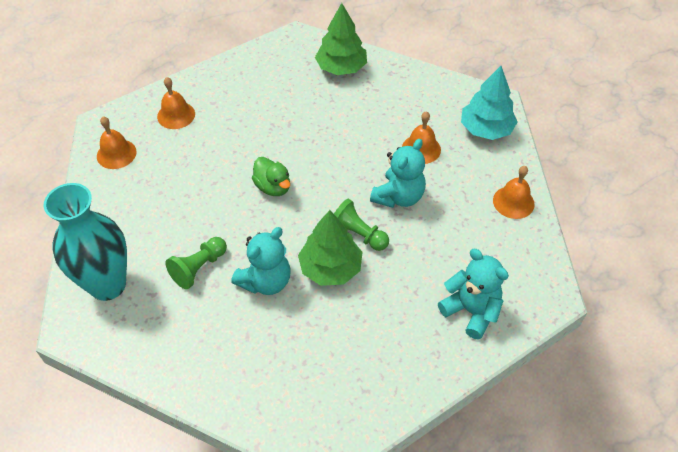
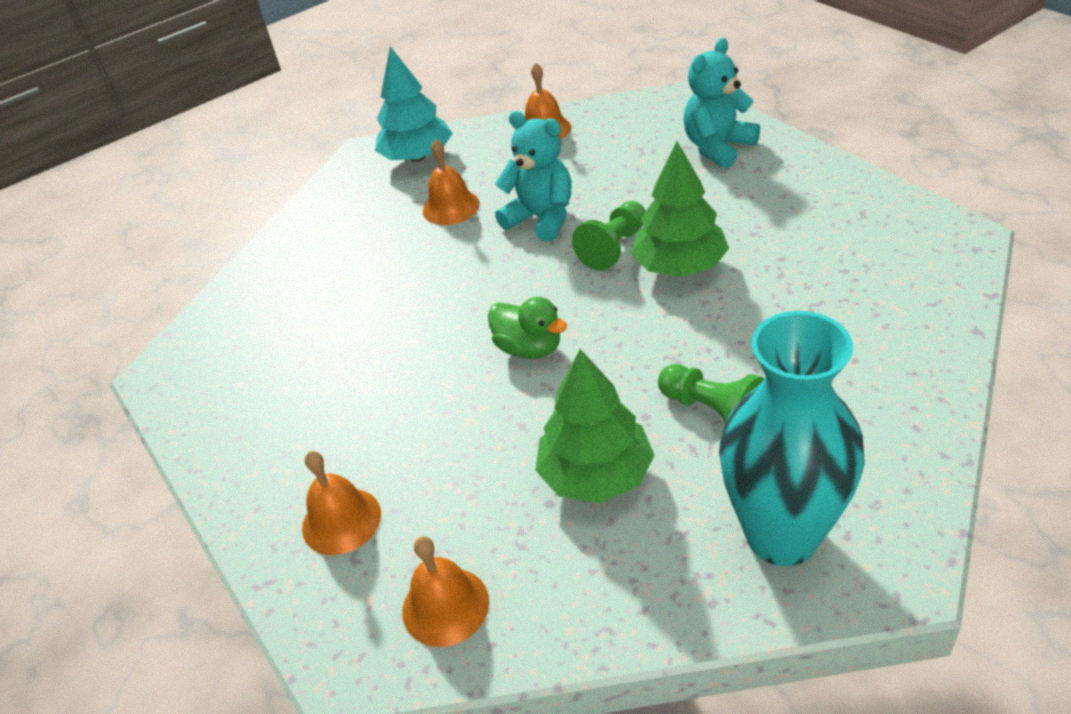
camera: 85 degrees left, 10 degrees down
turquoise teddy bear [231,227,291,295] -> none
green duck [252,157,290,196] -> green duck turned 75 degrees clockwise [488,297,567,359]
green tree [315,3,367,75] -> green tree moved to [535,349,655,503]

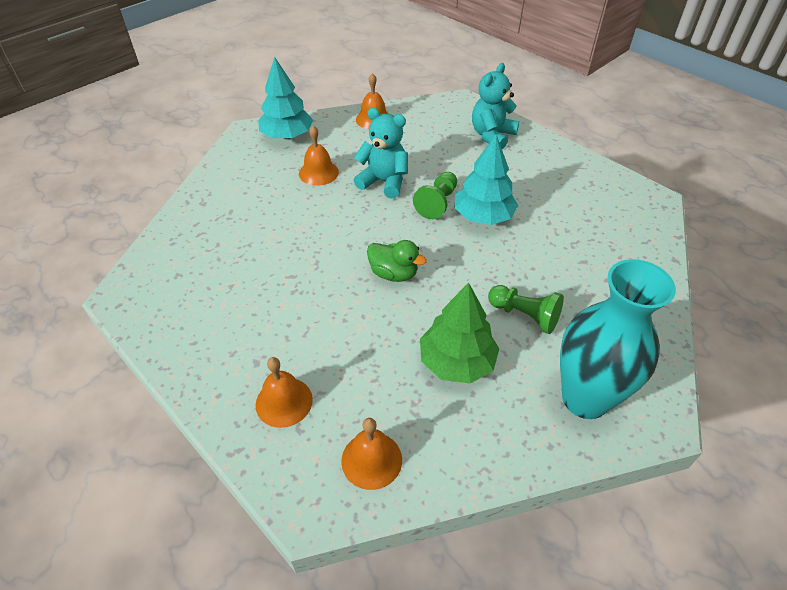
camera: 15 degrees left, 5 degrees up
green tree [631,142,729,277] -> turquoise tree [454,135,518,225]

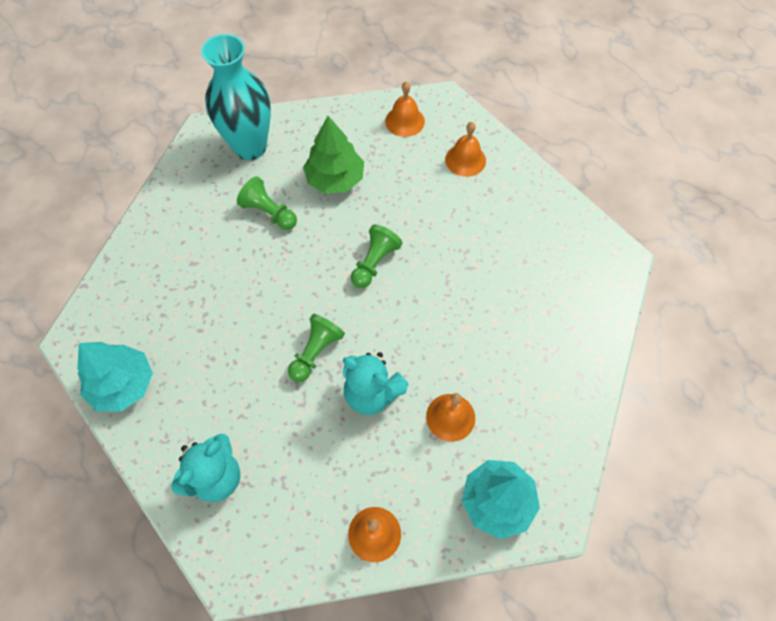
camera: 175 degrees left, 15 degrees up
green duck [367,240,427,282] -> green pawn [351,224,402,288]
turquoise tree [454,135,518,225] -> turquoise tree moved to [77,342,153,412]

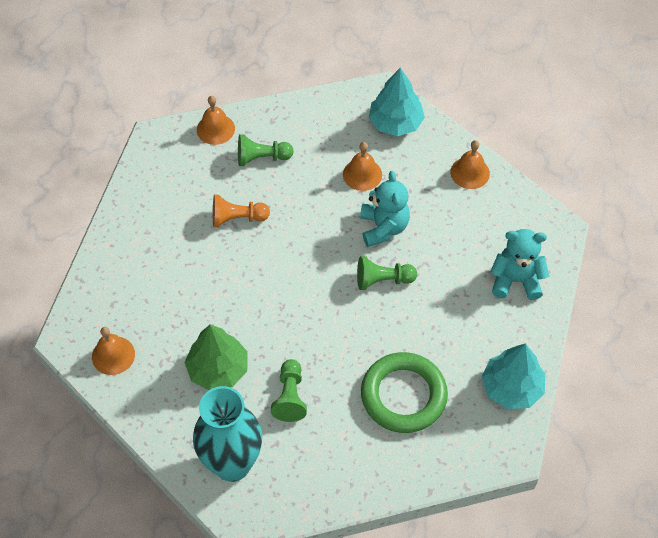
camera: 125 degrees left, 5 degrees down
green pawn [351,224,402,288] -> green pawn moved to [238,135,293,166]
orange bell [445,122,486,177] -> orange bell moved to [197,96,235,145]
none -> orange pawn [213,195,270,227]
none -> green ring [361,352,448,433]

